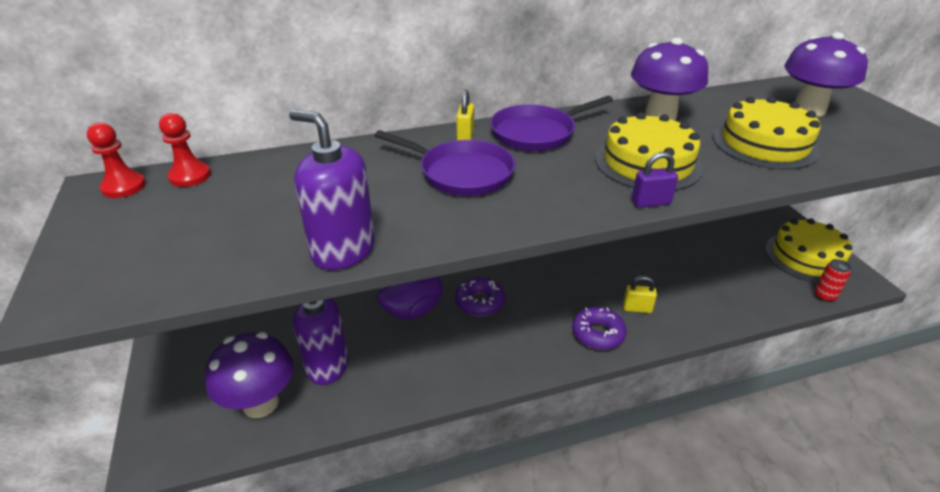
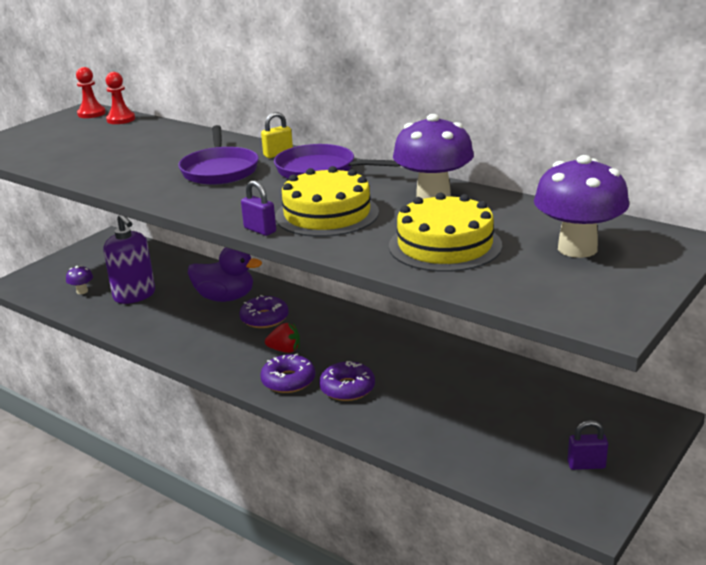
camera: 55 degrees right, 10 degrees down
purple mushroom [205,332,294,418] -> purple mushroom [66,265,93,294], size x0.43
purple soap dispenser [289,110,375,270] -> none
yellow padlock [623,276,657,313] -> purple donut [319,361,375,401]
yellow cake [765,219,853,283] -> purple padlock [567,420,608,470]
red can [814,259,851,302] -> none
none -> red strawberry [265,323,300,353]

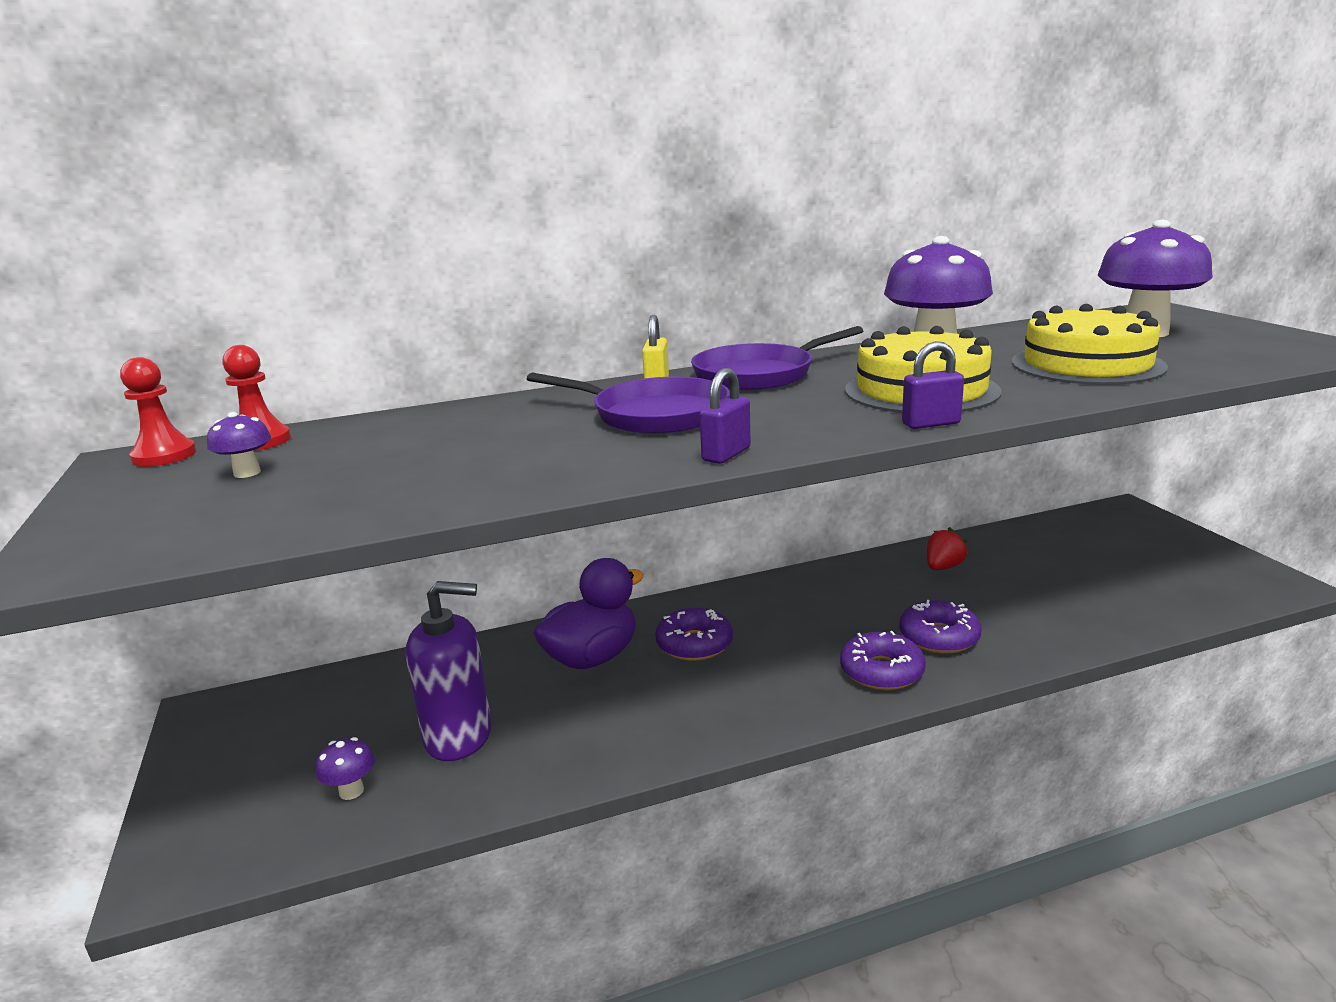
camera: 55 degrees left, 5 degrees down
red strawberry [265,323,300,353] -> red strawberry moved to [927,527,968,570]
purple padlock [567,420,608,470] -> purple padlock moved to [700,368,751,464]
none -> purple mushroom [207,412,271,478]

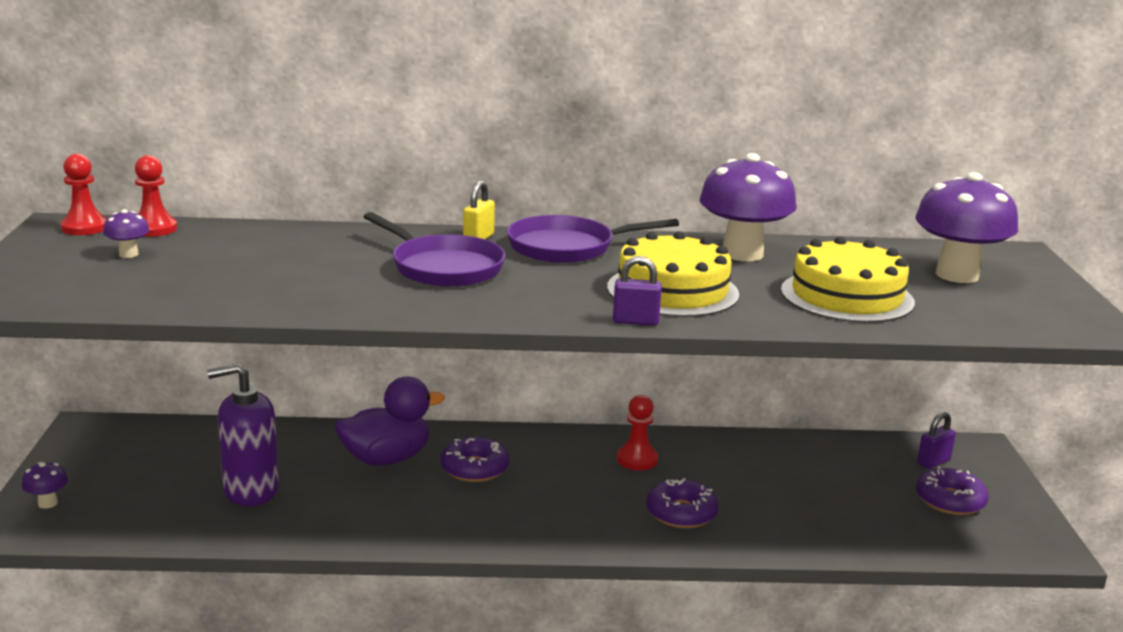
camera: 15 degrees right, 0 degrees up
purple mushroom [316,737,375,800] -> purple mushroom moved to [22,462,68,509]
purple soap dispenser [406,581,492,761] -> purple soap dispenser turned 150 degrees clockwise [207,363,279,506]
purple padlock [700,368,751,464] -> purple padlock moved to [917,412,956,469]
purple donut [840,631,926,690] -> purple donut moved to [916,466,989,515]
red strawberry [927,527,968,570] -> none
none -> red pawn [617,395,658,470]

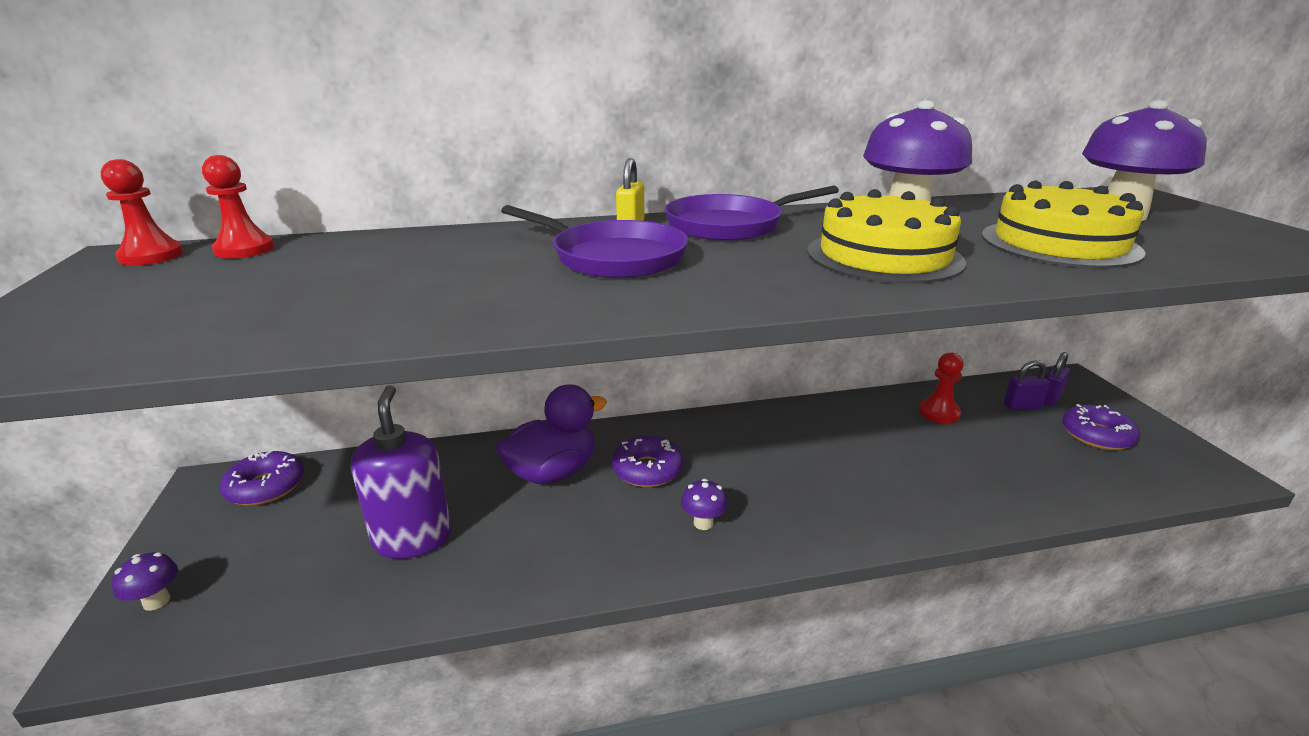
camera: 10 degrees left, 5 degrees up
purple mushroom [103,209,149,258] -> purple mushroom moved to [681,479,728,530]
purple soap dispenser [207,363,279,506] -> purple soap dispenser turned 105 degrees clockwise [351,385,452,559]
purple padlock [613,256,662,326] -> purple padlock moved to [1004,360,1050,410]
red pawn [617,395,658,470] -> red pawn moved to [919,352,964,424]
purple donut [646,478,719,528] -> purple donut moved to [220,451,304,506]

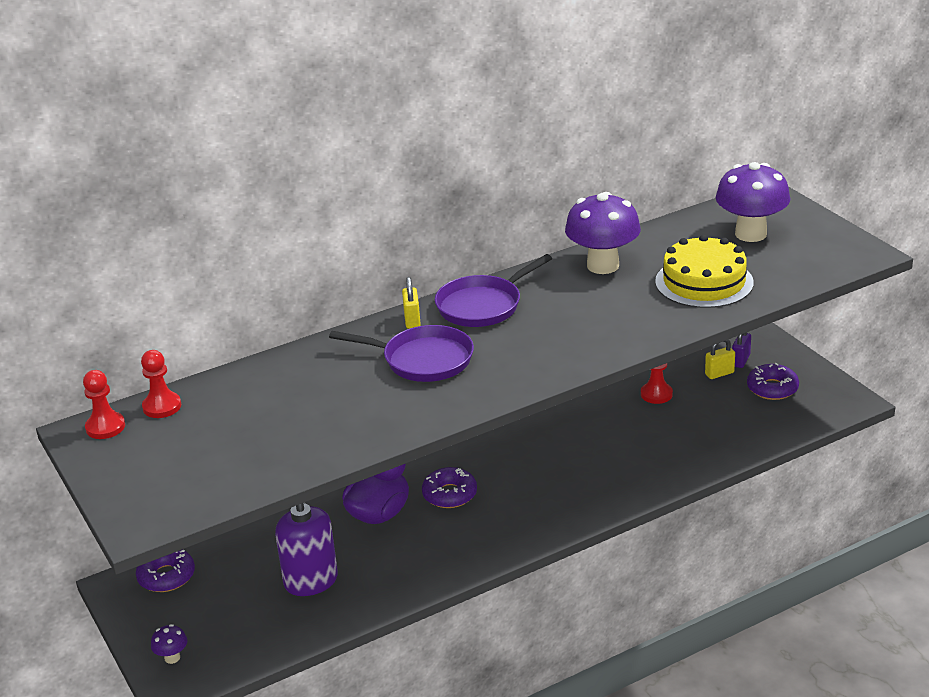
camera: 15 degrees left, 5 degrees up
purple mushroom [681,479,728,530] -> none
yellow cake [807,189,966,284] -> none
purple padlock [1004,360,1050,410] -> yellow padlock [705,339,735,379]

